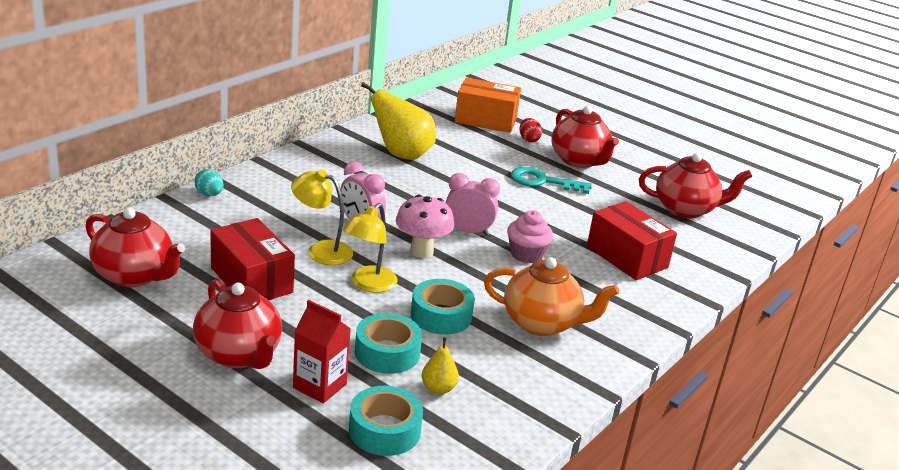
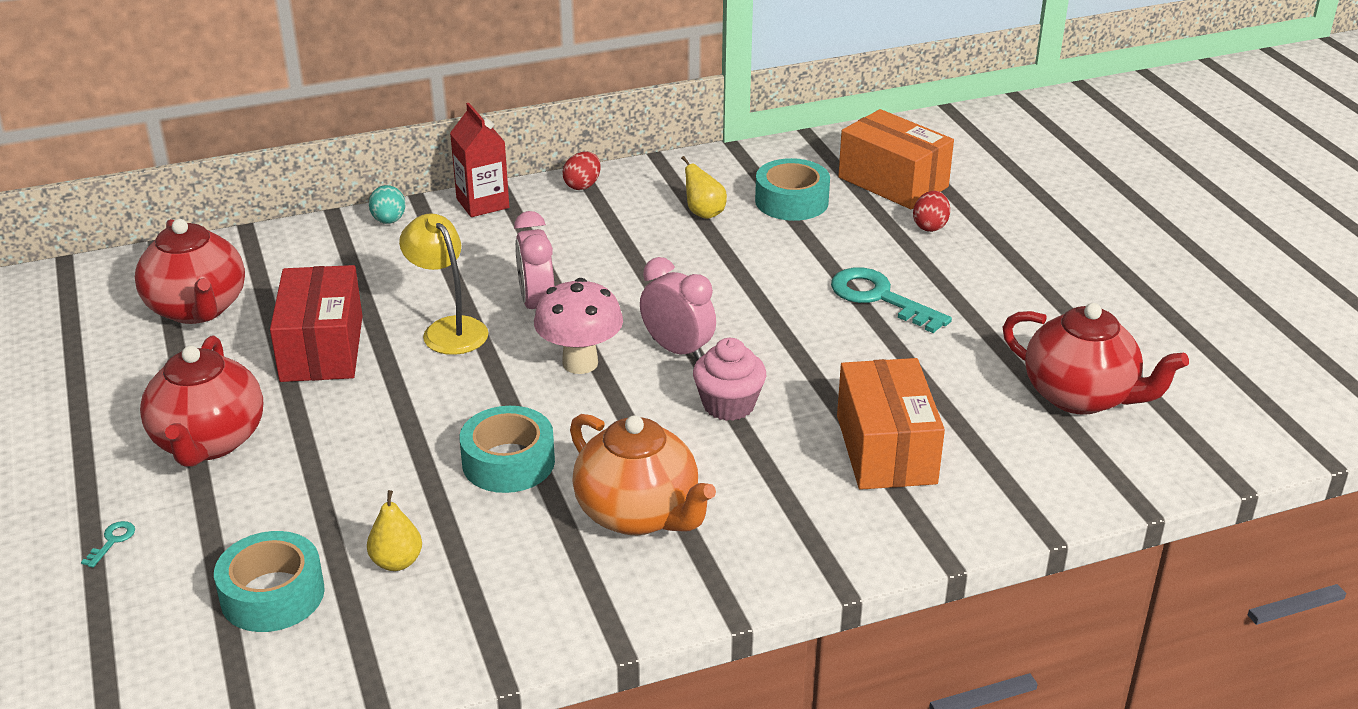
camera: 35 degrees right, 5 degrees up
red carton [293,300,351,403] -> red carton moved to [450,103,509,217]
yellow lamp [343,203,398,293] -> none
turquoise tape [355,313,422,374] -> turquoise tape moved to [755,158,830,221]
yellow pear [361,82,436,160] -> yellow pear [681,156,727,219], size x0.48
red teapot [552,106,619,168] -> none
red box [587,201,677,280] -> orange box [837,358,945,490]
none -> turquoise key [81,521,135,568]
none -> red egg [563,152,601,190]

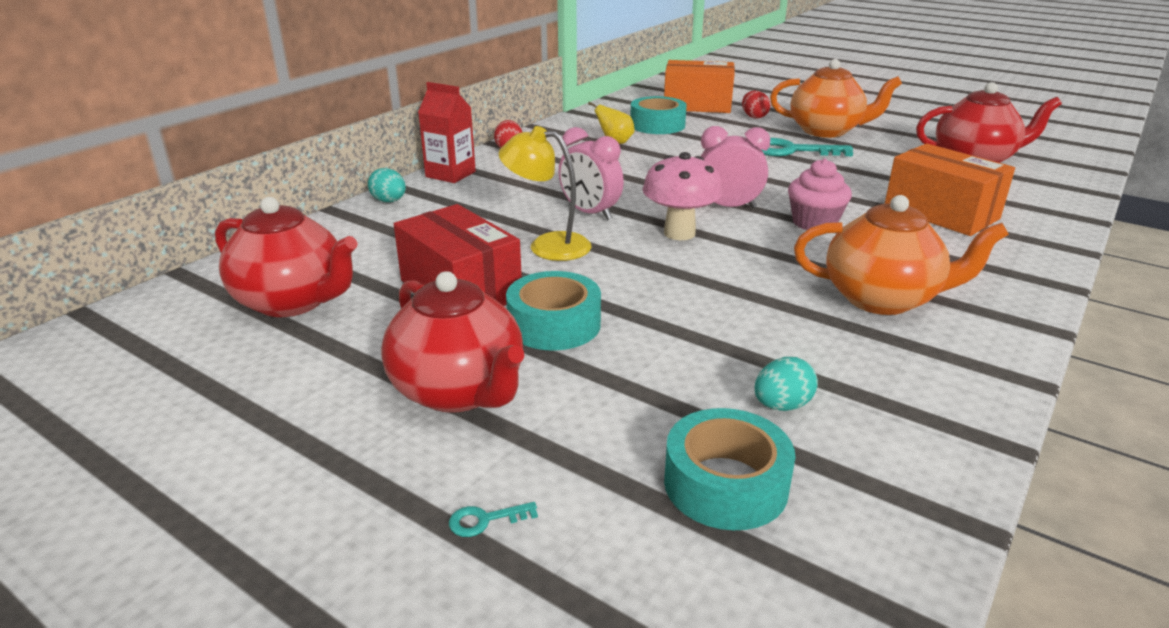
camera: 35 degrees left, 5 degrees down
turquoise key [81,521,135,568] -> turquoise key turned 90 degrees counterclockwise [449,502,538,537]
yellow pear [367,490,422,571] -> turquoise egg [755,357,818,411]
turquoise tape [460,406,555,493] -> turquoise tape moved to [506,271,601,351]
none -> orange teapot [770,59,902,138]

